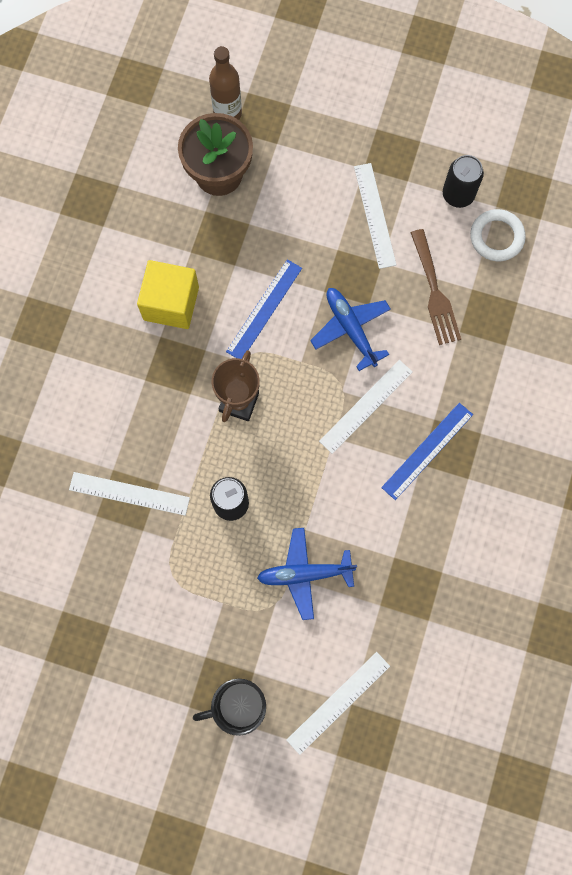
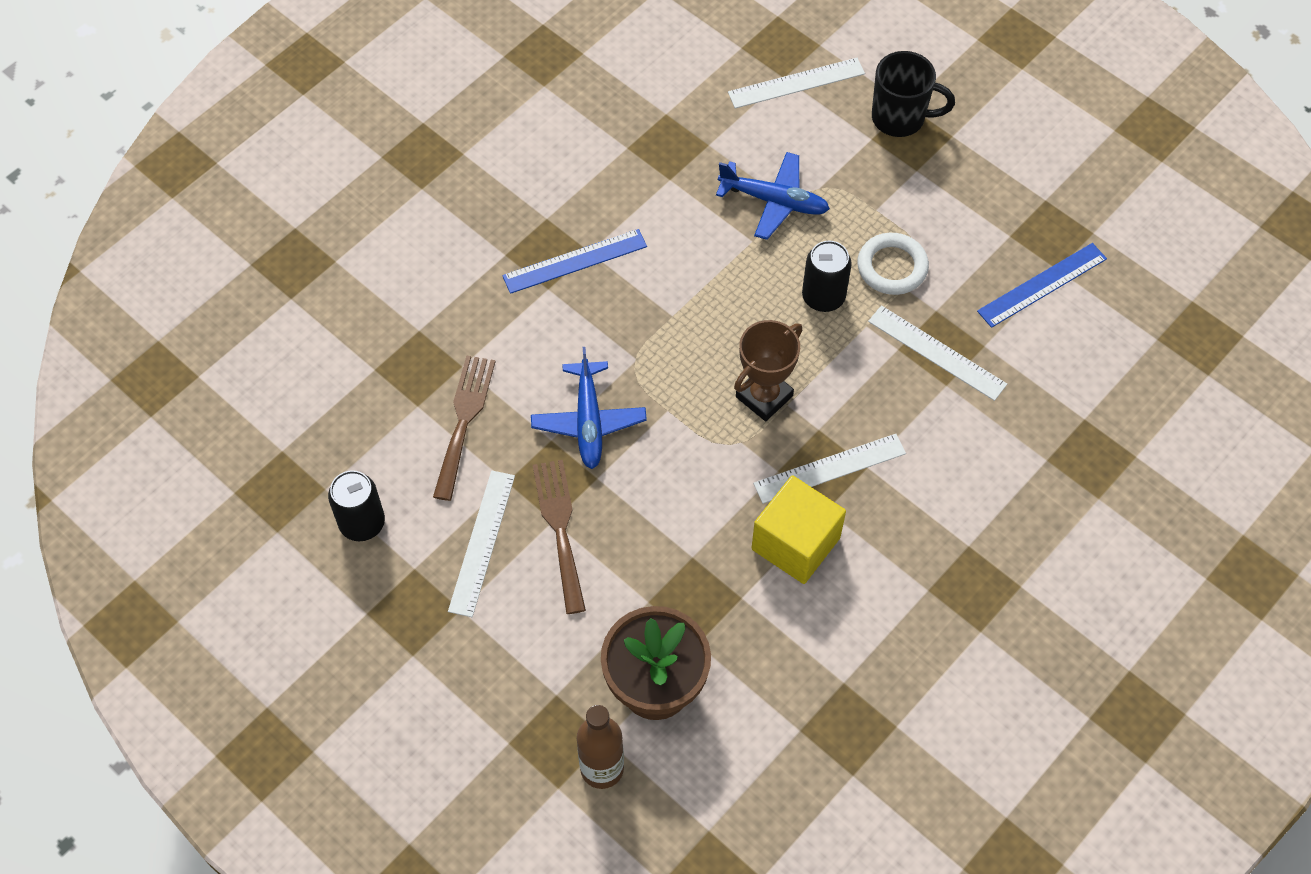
camera: 155 degrees left, 15 degrees down
blue ruler [226,259,302,359] -> blue ruler moved to [977,243,1107,328]
white ruler [319,360,413,454] -> white ruler moved to [753,434,906,504]
white ring [470,209,526,261] -> white ring moved to [857,233,929,295]
none -> brown fork [533,460,586,614]

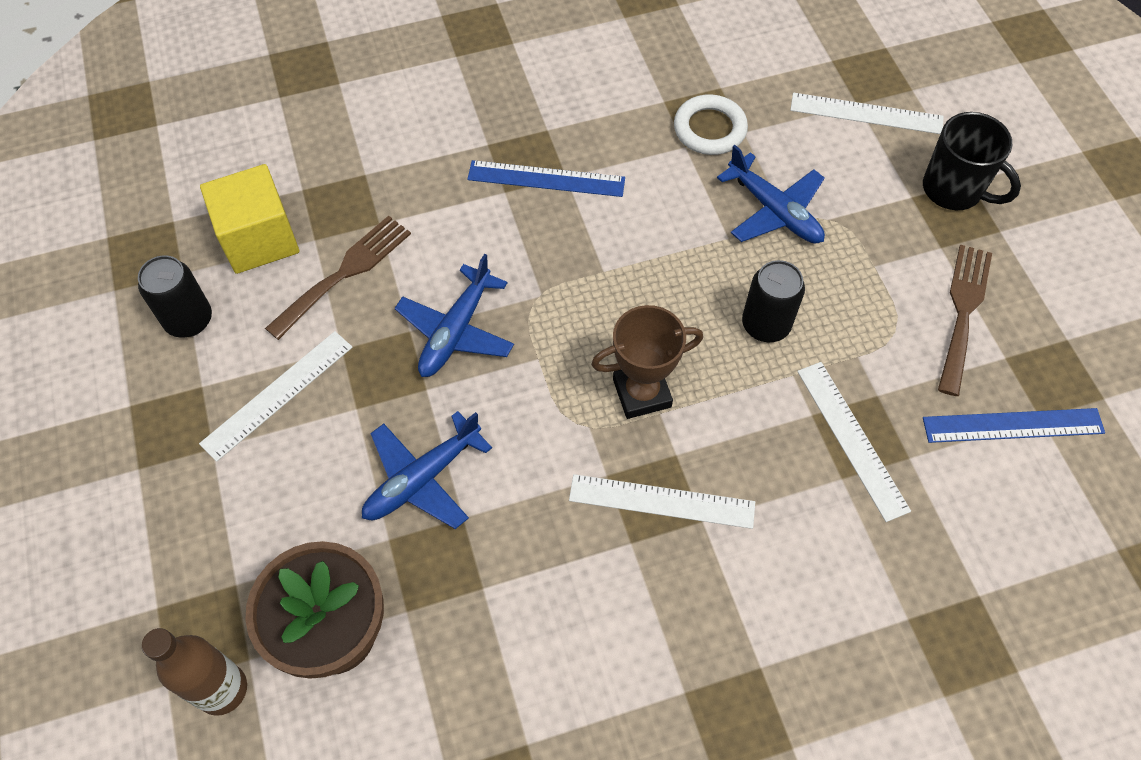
camera: 30 degrees right, 0 degrees up
brown fork [533,460,586,614] -> brown fork moved to [938,245,992,396]
yellow cube [752,475,846,584] -> yellow cube moved to [200,164,299,274]
white ring [857,233,929,295] -> white ring moved to [674,94,748,155]
none -> blue plane [362,411,492,529]

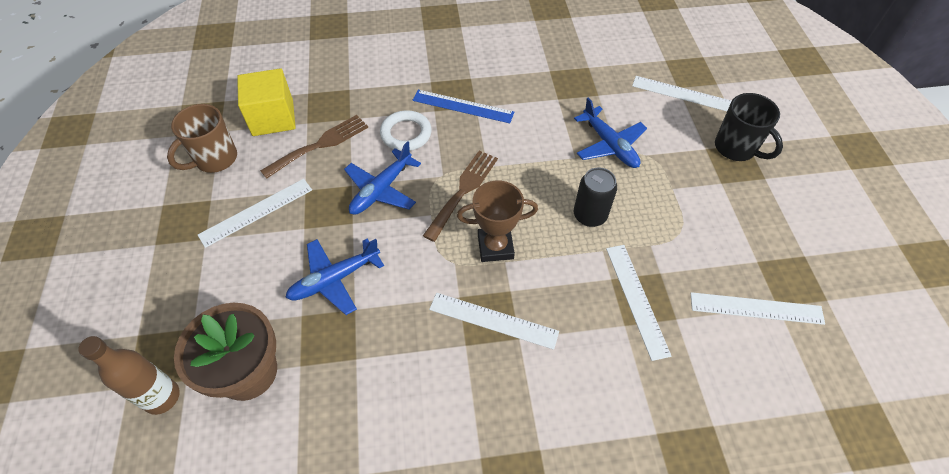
camera: 10 degrees right, 5 degrees down
black can [138,255,212,338] -> brown mug [167,104,237,173]
white ring [674,94,748,155] -> white ring moved to [380,110,432,151]
blue ruler [923,408,1105,443] -> white ruler [691,292,825,325]
brown fork [938,245,992,396] -> brown fork moved to [423,150,498,242]

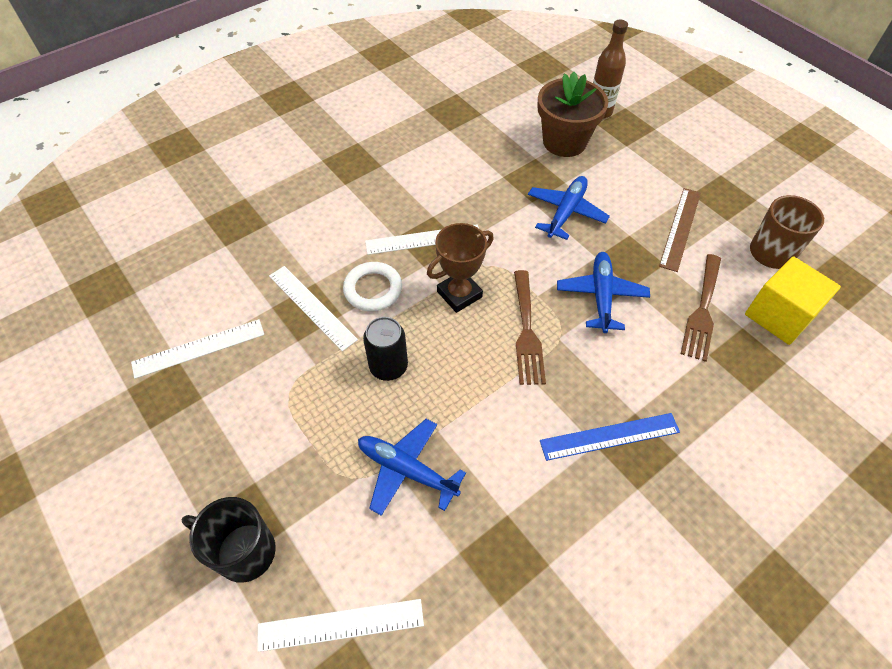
camera: 150 degrees right, 0 degrees up
white ruler [198,179,312,248] -> brown ruler [659,188,701,272]
white ring [380,110,432,151] -> white ring moved to [343,262,402,311]

